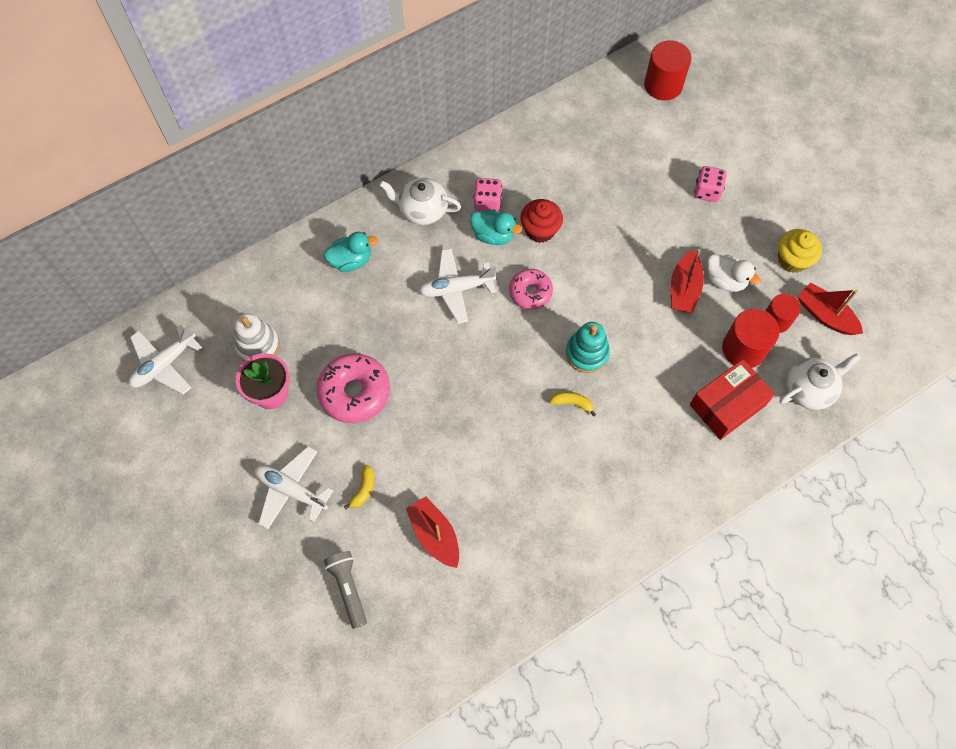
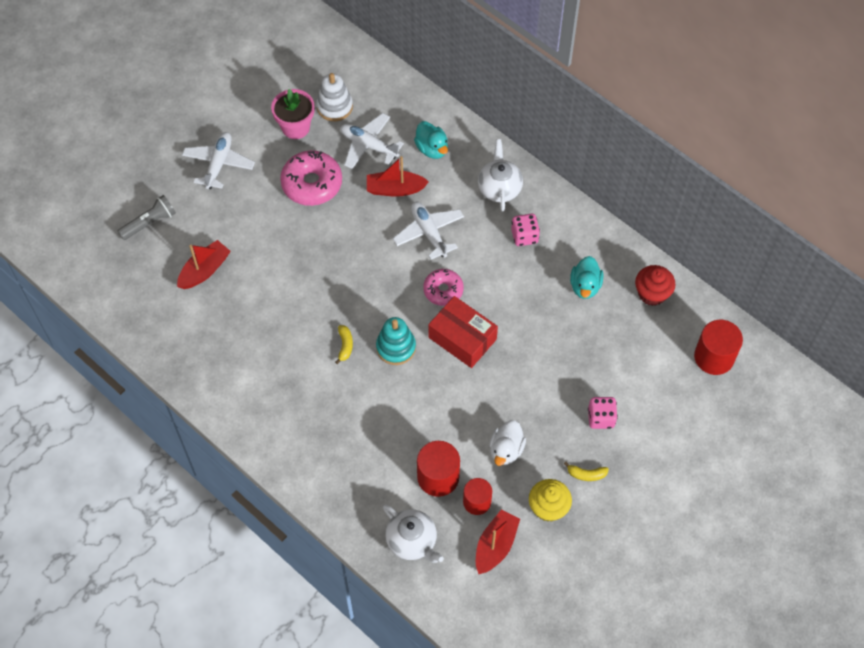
camera: 75 degrees right, 5 degrees down
white plane [129,325,202,395] -> white plane moved to [341,113,404,169]
yellow banana [344,465,374,510] -> yellow banana moved to [564,462,609,481]
turquoise duck [470,210,522,245] -> turquoise duck moved to [570,256,603,299]
red cupcake [520,199,563,243] -> red cupcake moved to [635,265,676,306]
red boat [671,249,704,313] -> red boat moved to [367,156,429,197]
red box [690,359,775,440] -> red box moved to [428,296,498,368]

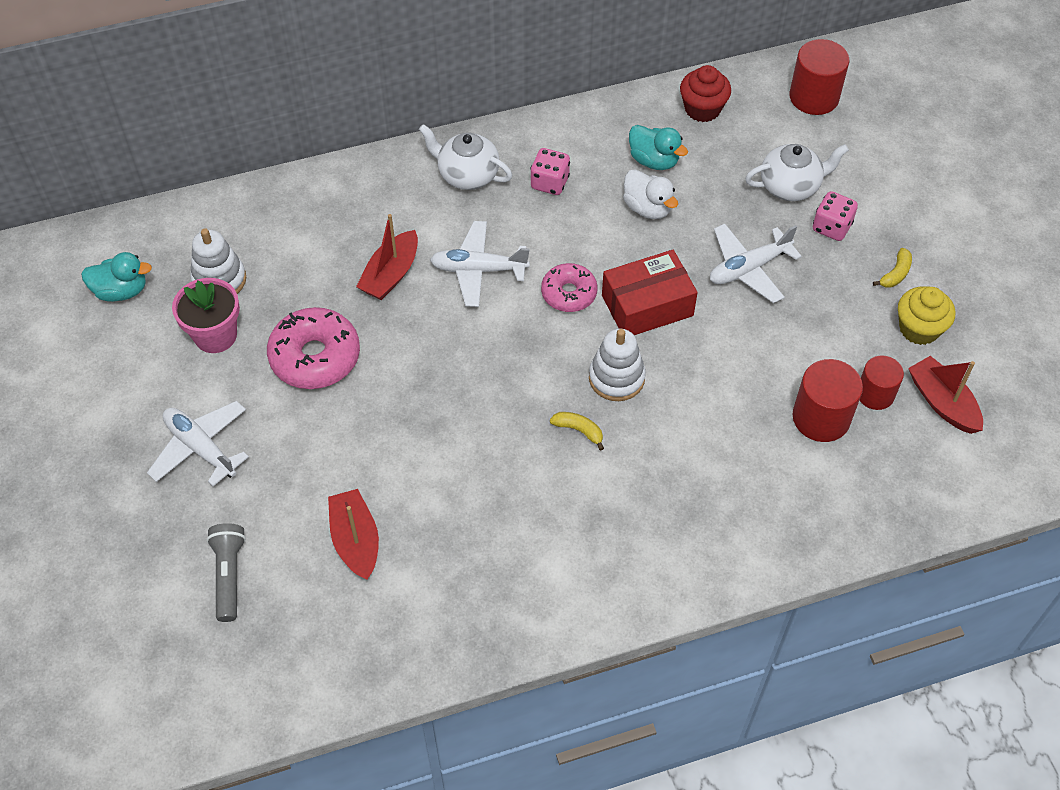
camera: 60 degrees left, 5 degrees down
white plane [341,113,404,169] -> white plane moved to [710,224,802,303]
turquoise stacking toy [376,317,416,365] -> white stacking toy [589,329,646,401]
white teapot [383,504,444,563] -> white teapot moved to [745,144,849,201]
turquoise duck [414,121,448,159] -> turquoise duck moved to [81,252,152,302]
white duck [490,420,526,466] -> white duck moved to [623,169,678,219]

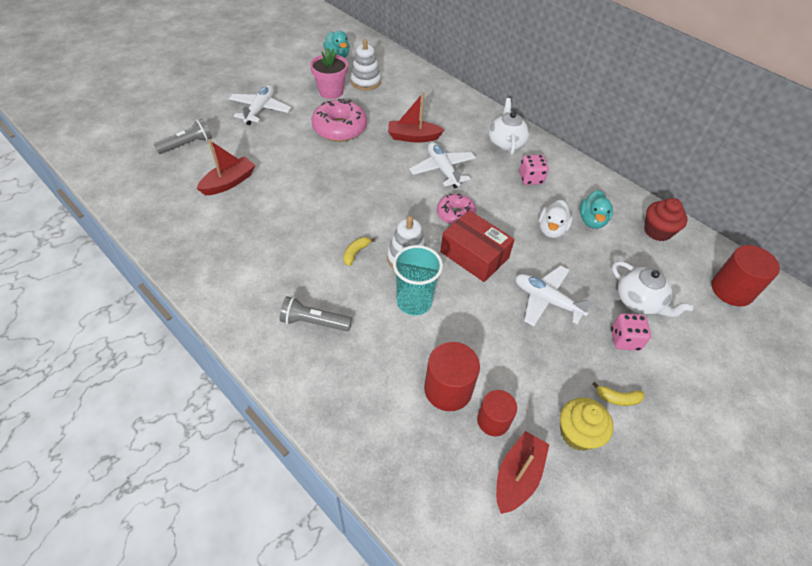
camera: 60 degrees right, 5 degrees down
yellow banana [550,412,604,451] -> yellow banana turned 150 degrees counterclockwise [343,237,376,266]
none -> grey flashlight [280,296,352,331]
none -> turquoise cup [393,245,443,316]

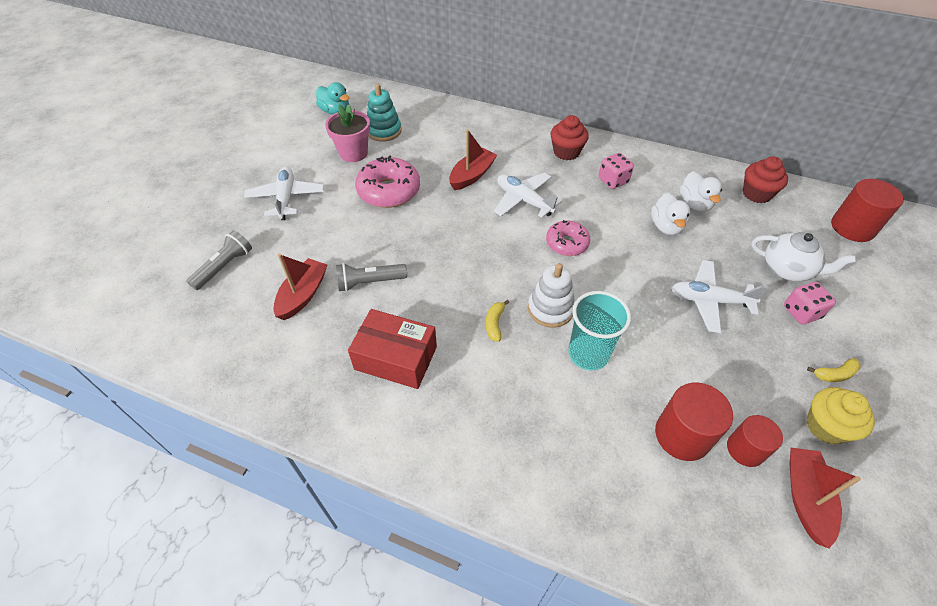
camera: 20 degrees left, 0 degrees up
grey flashlight [280,296,352,331] -> grey flashlight moved to [336,263,407,292]
white stacking toy [350,39,381,90] -> turquoise stacking toy [367,84,402,142]
red boat [388,93,444,143] -> red boat turned 150 degrees clockwise [449,129,497,190]
red box [440,210,515,282] -> red box moved to [348,309,437,389]
white teapot [489,98,530,155] -> red cupcake [551,115,589,160]
turquoise duck [580,190,613,229] -> white duck [680,171,722,212]

